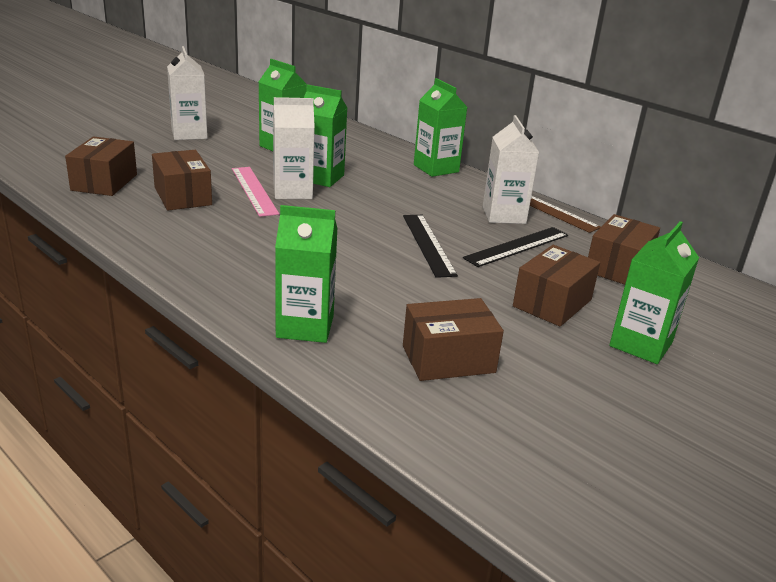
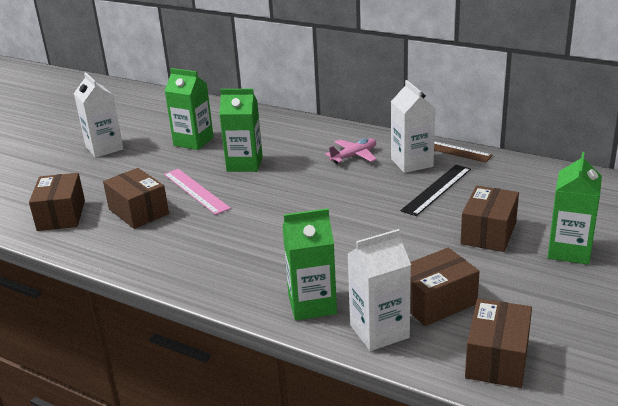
camera: 10 degrees left, 0 degrees up
white carton [273,97,315,199] -> white carton moved to [348,229,411,351]
black ruler [403,215,458,278] -> none
green carton [414,78,467,177] -> none
brown box [588,214,660,285] -> brown box moved to [465,298,532,388]
none -> pink plane [325,138,377,164]

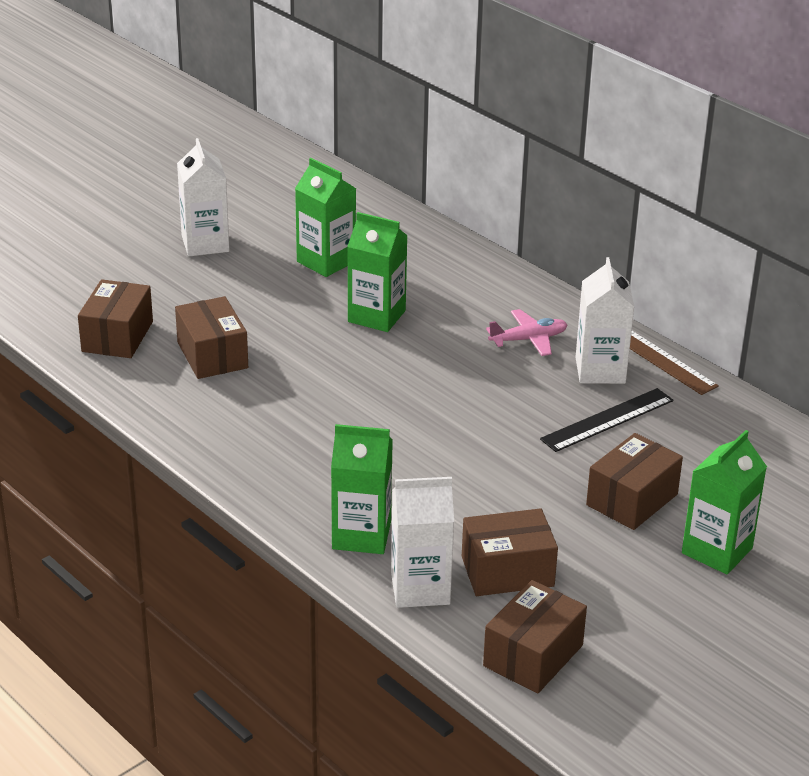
camera: 15 degrees right, 5 degrees up
pink ruler [164,169,231,215] -> none

